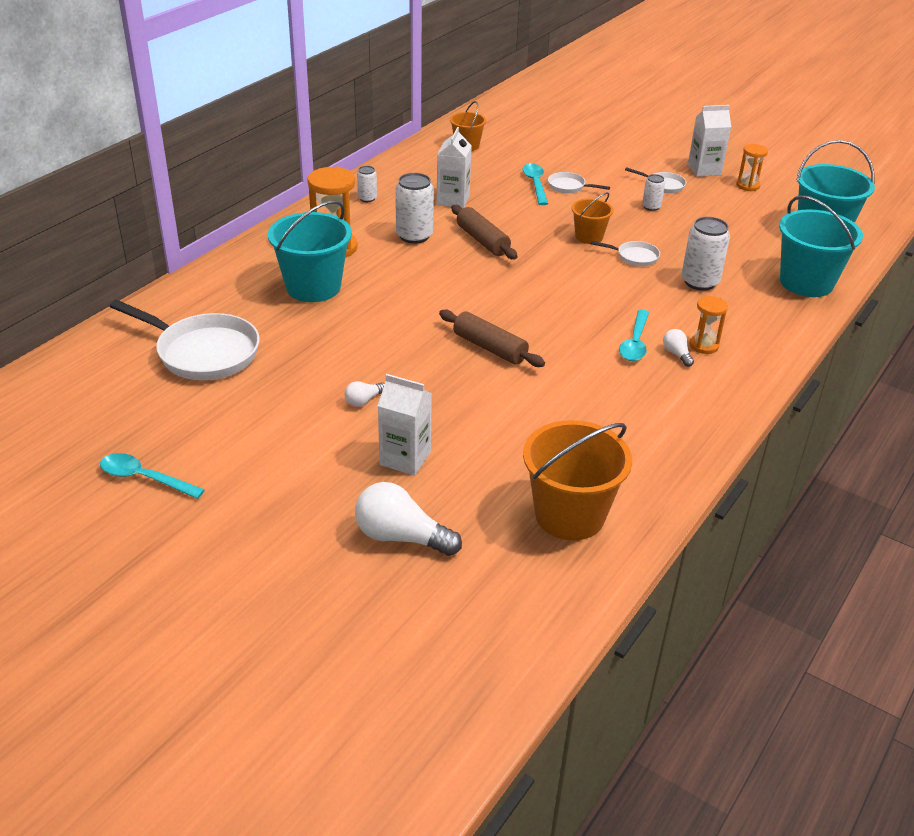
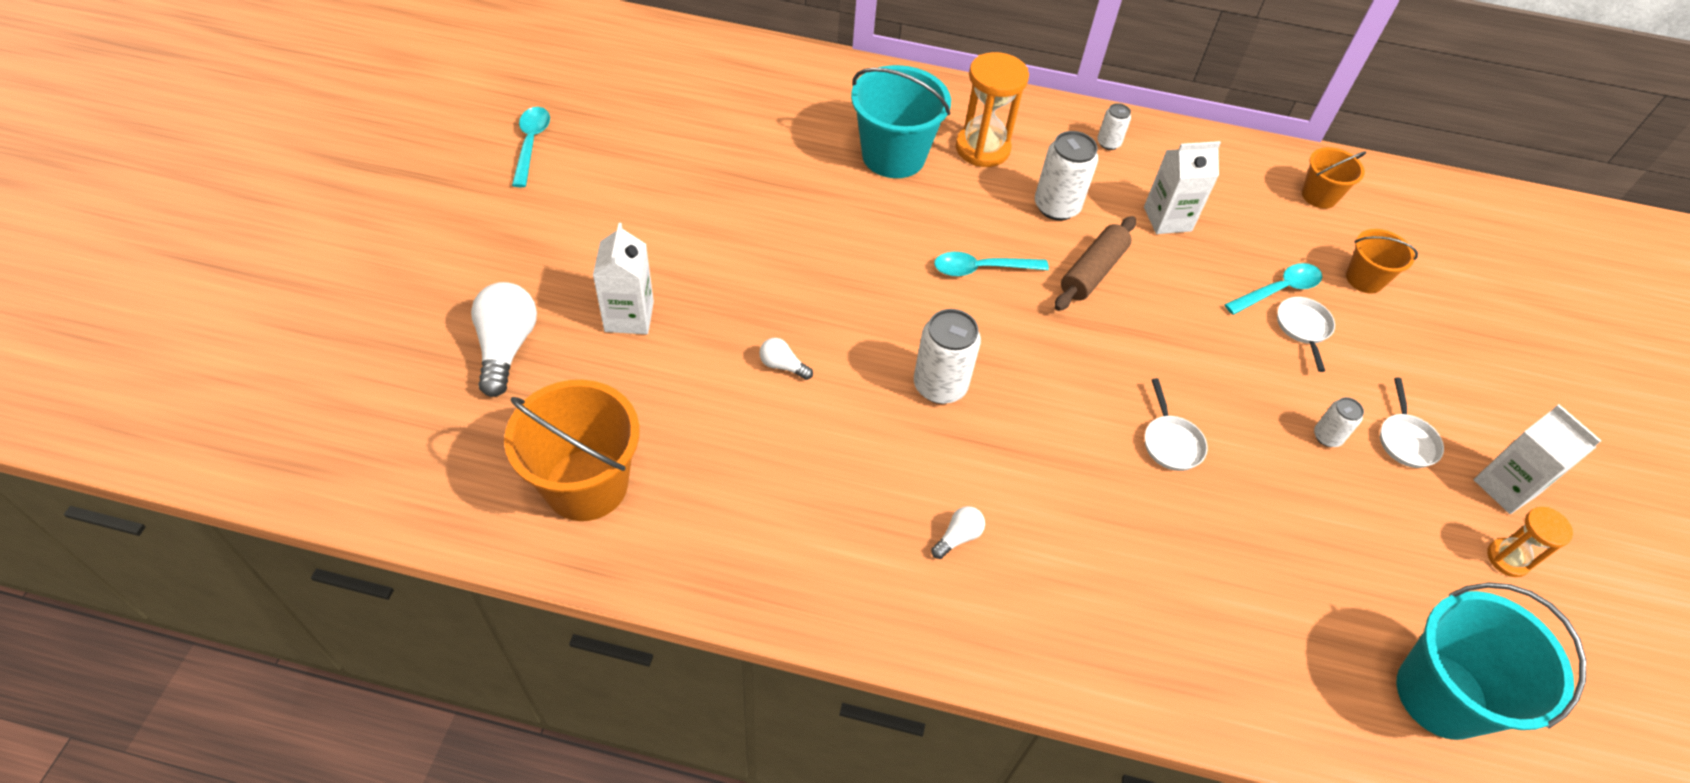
camera: 65 degrees right, 15 degrees up
white pan [110,300,260,380] -> none
white light bulb [345,381,385,407] -> white light bulb moved to [759,338,813,380]
brown rolling pin [439,310,545,367] -> none
orange bucket [571,192,614,244] -> orange bucket moved to [1346,229,1418,294]
turquoise spoon [619,310,649,361] -> turquoise spoon moved to [934,252,1049,276]
white can [681,217,730,291] -> white can moved to [914,309,981,404]
orange hourglass [689,296,728,354] -> none
turquoise bucket [779,195,863,297] -> none

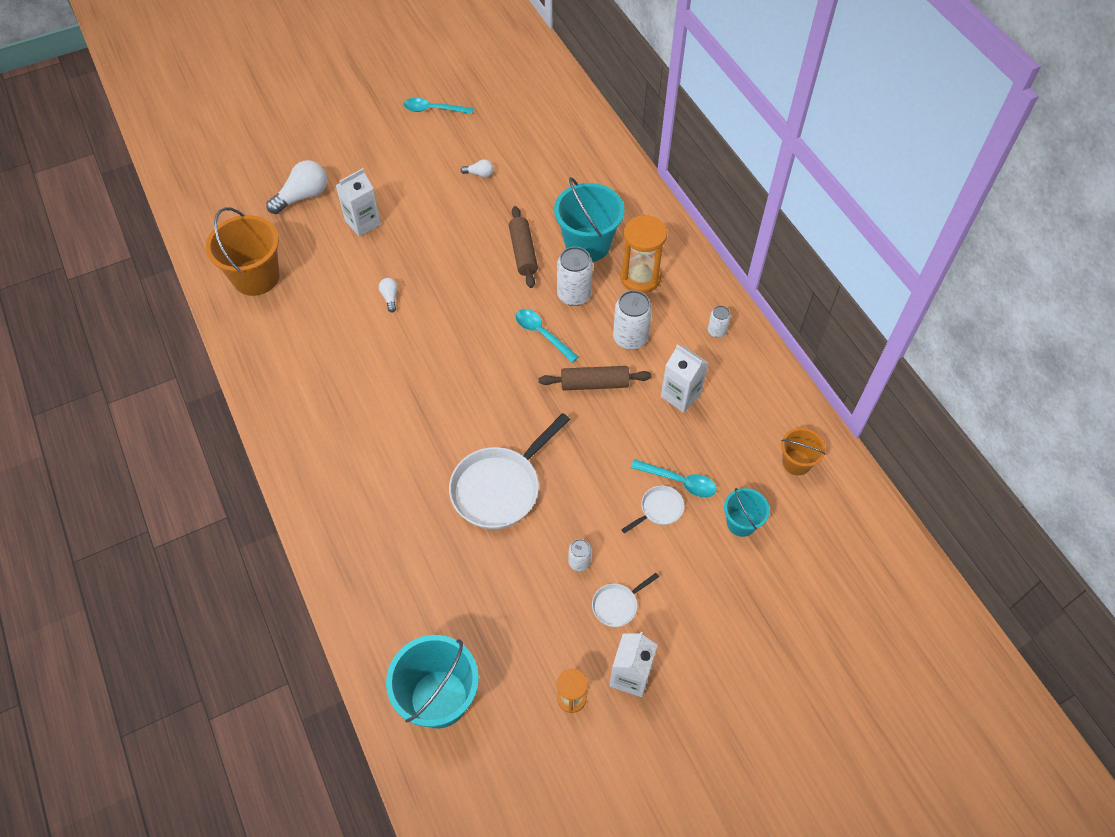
camera: 55 degrees right, 5 degrees up
turquoise spoon [512,107,550,187] -> turquoise spoon turned 135 degrees counterclockwise [403,98,473,114]
white can [914,309,981,404] -> white can moved to [557,247,593,306]
white light bulb [931,506,985,559] -> white light bulb moved to [461,159,493,178]
white pan [1145,378,1208,471] -> white pan [449,413,570,529], size x2.09
orange bucket [1346,229,1418,294] -> turquoise bucket [724,488,770,537]
none -> brown rolling pin [509,206,538,288]

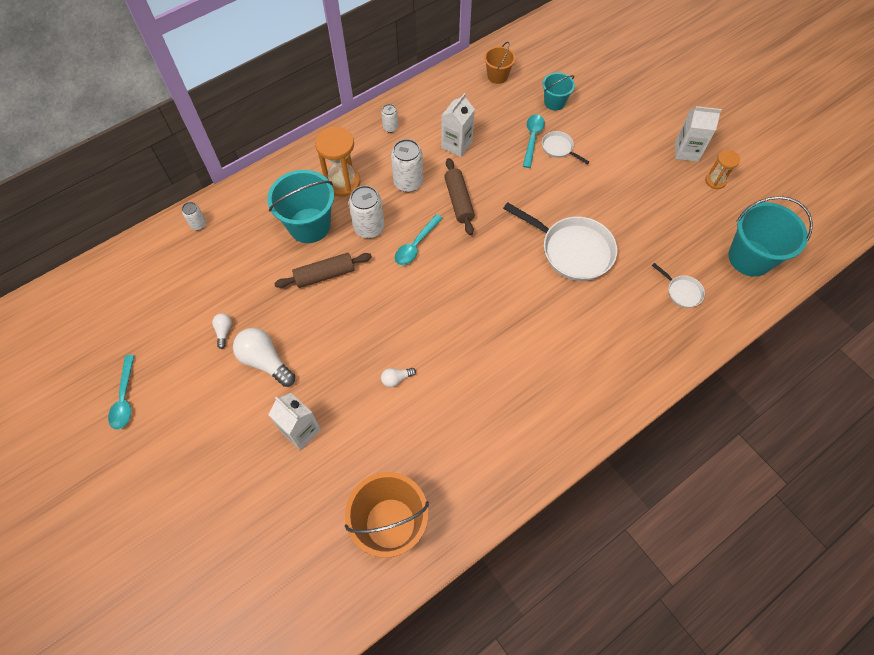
camera: 100 degrees left, 5 degrees up
white light bulb [266,160,327,214] -> white light bulb moved to [233,328,295,387]
white can [568,539,591,571] -> white can moved to [182,202,206,230]
white pan [592,573,659,627] -> white pan moved to [652,263,705,308]

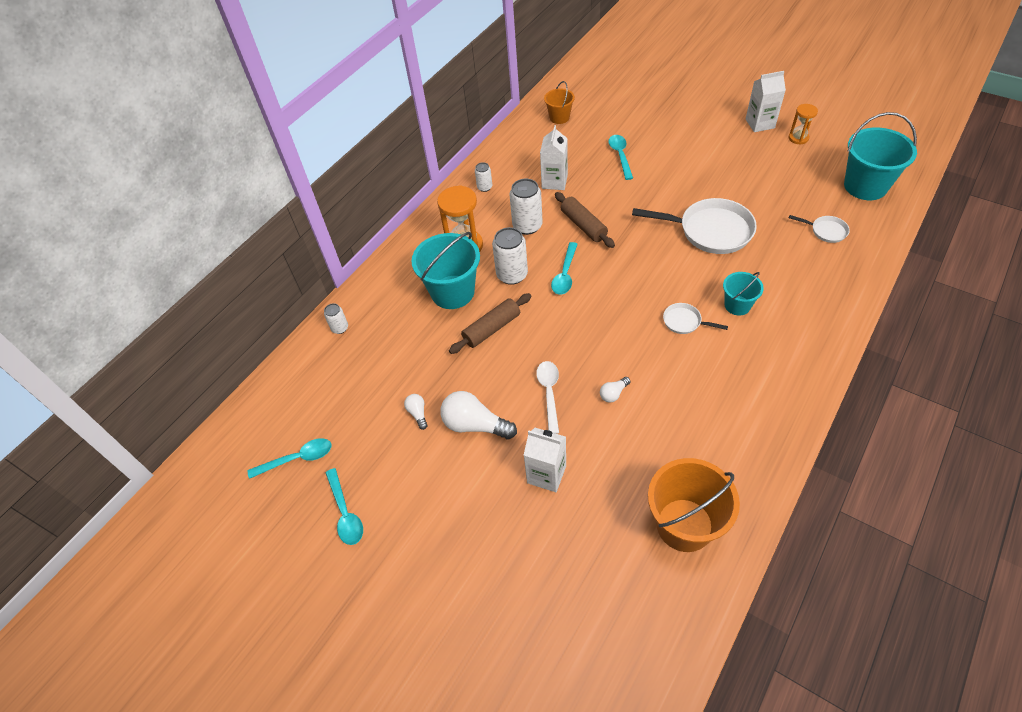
camera: 15 degrees left, 10 degrees down
white pan [542,131,589,164] -> white pan moved to [663,303,728,334]
turquoise bucket [543,72,575,111] -> turquoise bucket moved to [723,272,764,316]
none -> turquoise spoon [248,438,331,479]
none -> white spoon [536,361,559,434]

